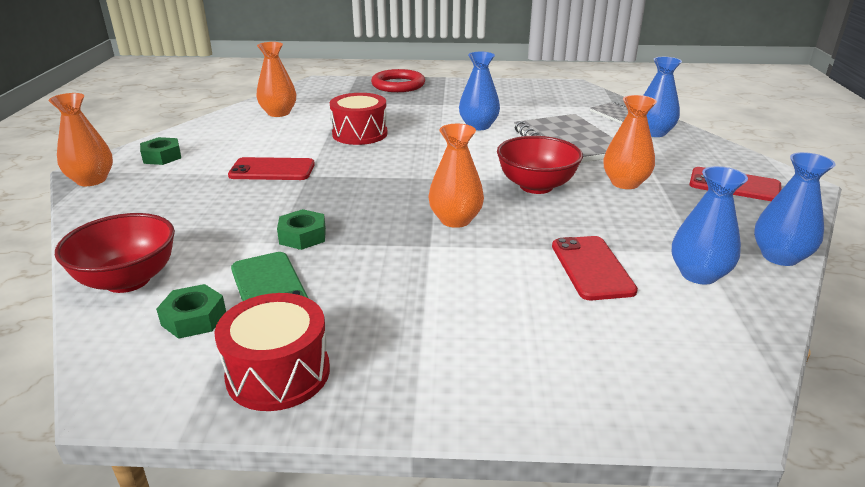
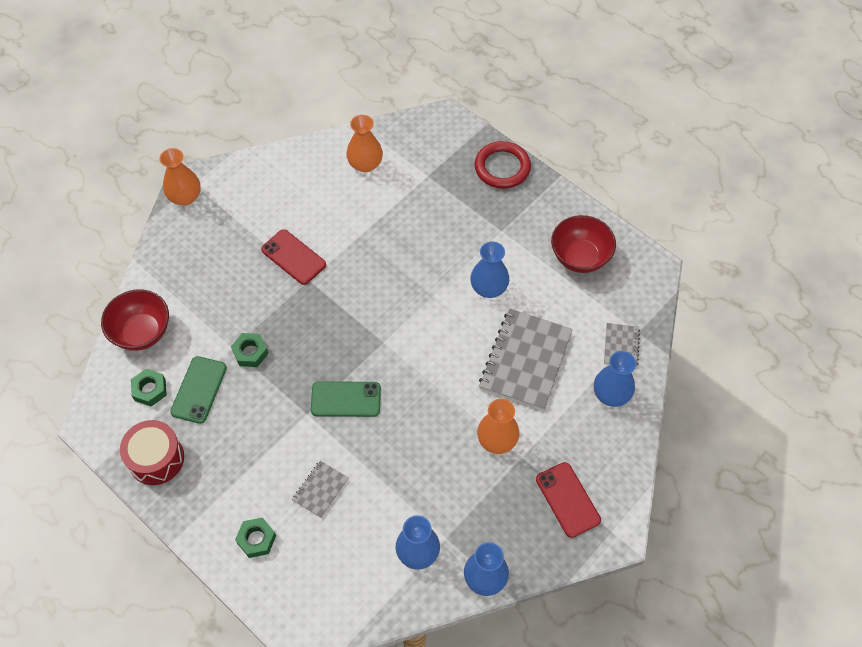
camera: 40 degrees right, 30 degrees up
green nut [140,137,181,165] -> green nut moved to [235,517,276,558]
red drum [330,93,388,145] -> none
orange vase [429,124,484,228] -> green phone [311,381,381,417]
red bowl [497,136,583,194] -> red bowl moved to [551,215,616,273]
red phone [552,236,638,300] -> none
none -> grey notebook [292,461,348,518]

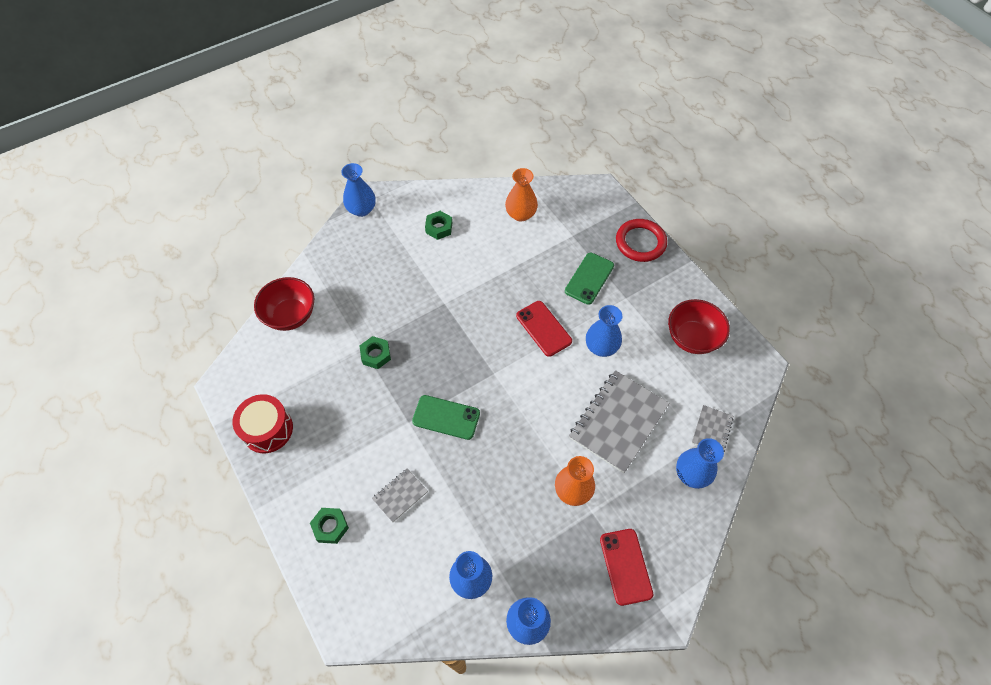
camera: 15 degrees right, 0 degrees up
green nut [131,369,167,406] -> green nut moved to [425,211,452,240]
orange vase [159,148,201,206] -> blue vase [341,163,376,217]
green phone [170,356,227,424] -> green phone moved to [565,253,614,305]
red phone [261,229,326,285] -> red phone moved to [516,301,572,357]

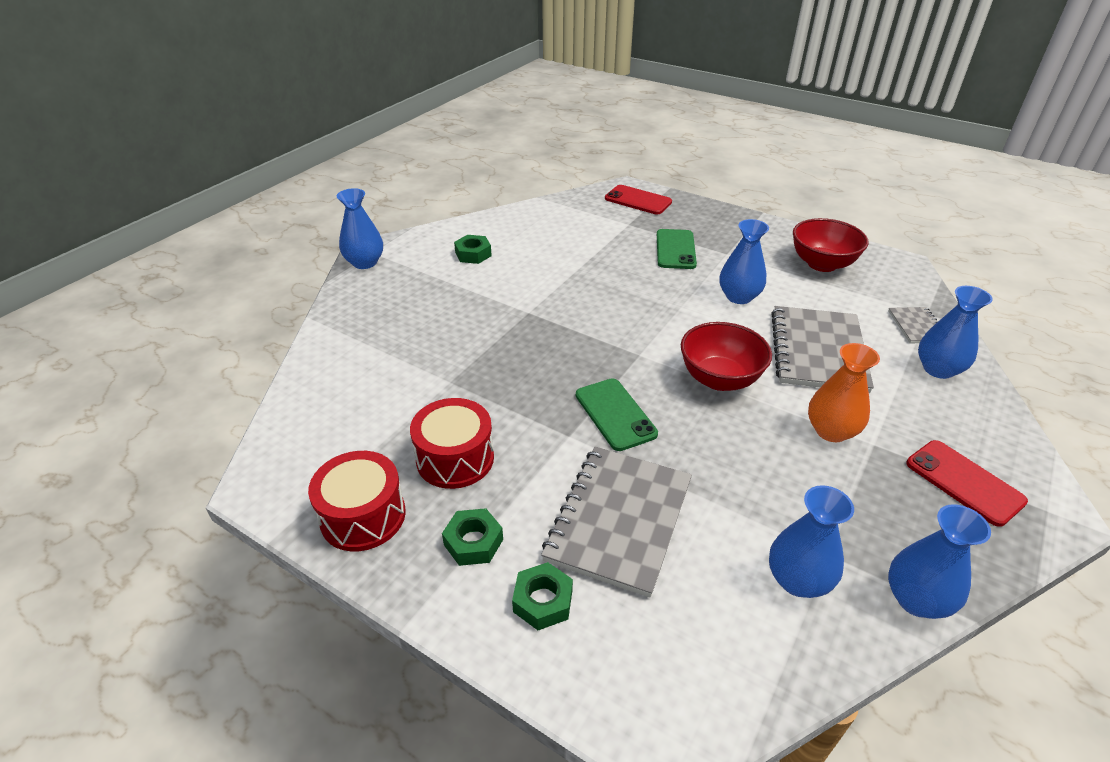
camera: 25 degrees left, 20 degrees down
red bowl [254,277,314,331] -> red bowl moved to [681,322,772,391]
green nut [359,336,391,369] -> green nut moved to [442,508,503,566]
grey notebook [372,468,428,522] -> grey notebook [541,447,692,598], size x2.05
green phone [412,395,480,440] -> green phone turned 75 degrees clockwise [576,379,658,451]
orange vase [505,168,538,221] -> none
red phone [516,301,572,357] -> red phone moved to [605,185,672,214]
red ring [616,219,667,262] -> none
none -> red drum [410,398,494,489]

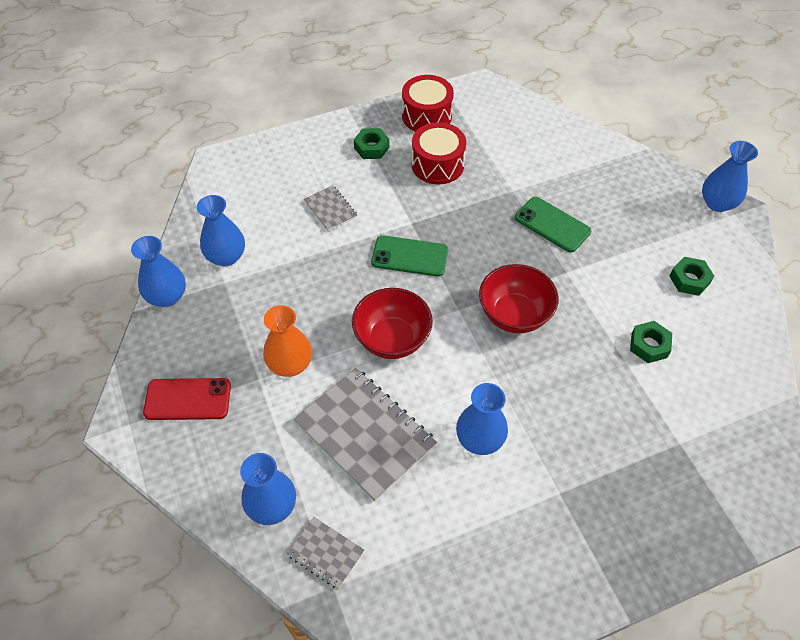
camera: 125 degrees right, 15 degrees up
green nut [512,562,573,630] -> green nut moved to [630,321,672,363]
grey notebook [541,447,692,598] -> grey notebook [304,185,357,231], size x0.49
red phone [605,185,672,214] -> none
green phone [657,229,697,269] -> green phone moved to [515,197,591,253]
red bowl [793,218,869,272] -> red bowl moved to [479,264,559,333]

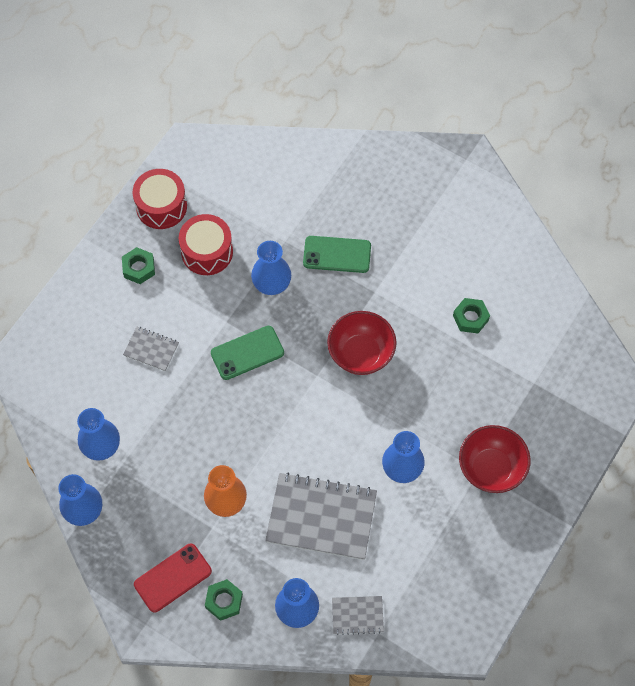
camera: 35 degrees left, 10 degrees up
red bowl [352,288,433,359] -> red bowl moved to [459,425,531,493]
green nut [670,257,714,296] -> green nut moved to [205,579,243,621]
blue vase [702,141,758,212] -> blue vase moved to [251,241,291,295]

